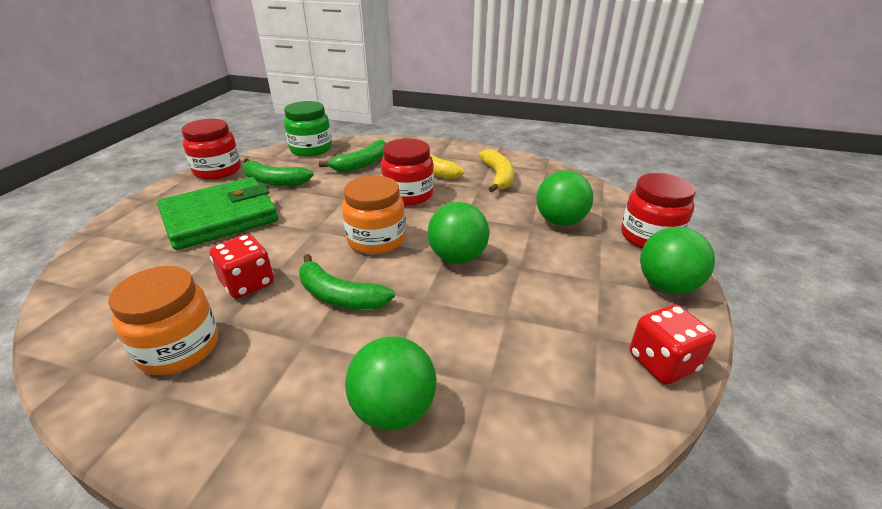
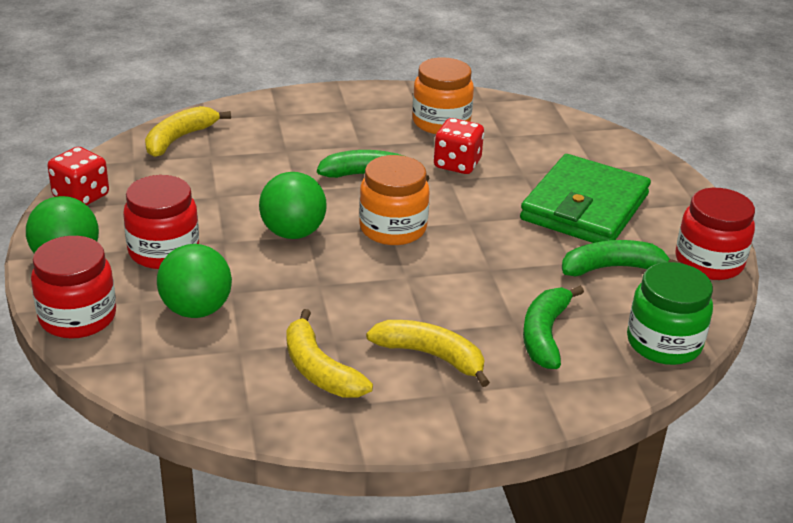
camera: 150 degrees right, 0 degrees up
green ball [345,336,437,430] -> none
red jar [381,138,434,206] -> red jar moved to [123,175,199,269]
none -> yellow banana [145,106,231,157]

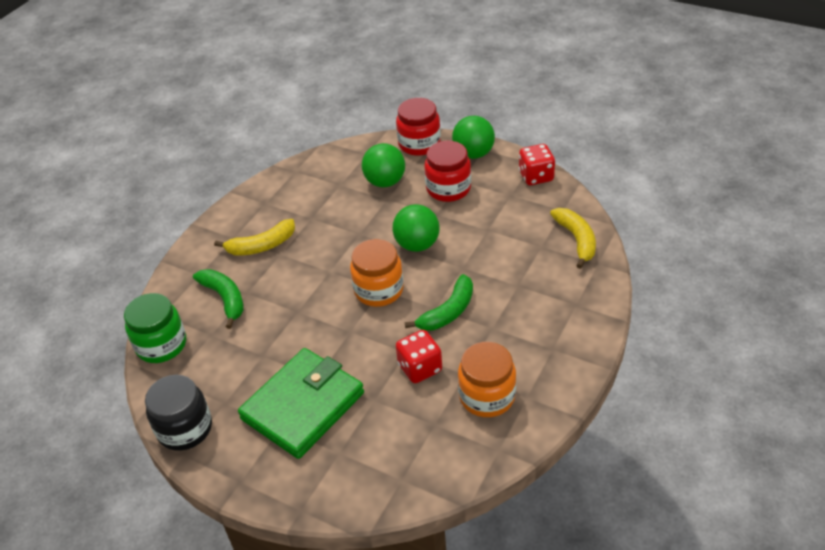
camera: 135 degrees right, 10 degrees up
yellow banana [286,309,373,398] -> none
green wallet [520,154,651,243] -> green wallet turned 60 degrees clockwise [238,348,364,459]
green banana [562,240,683,276] -> none
red jar [675,188,755,280] -> black jar [145,375,212,451]

